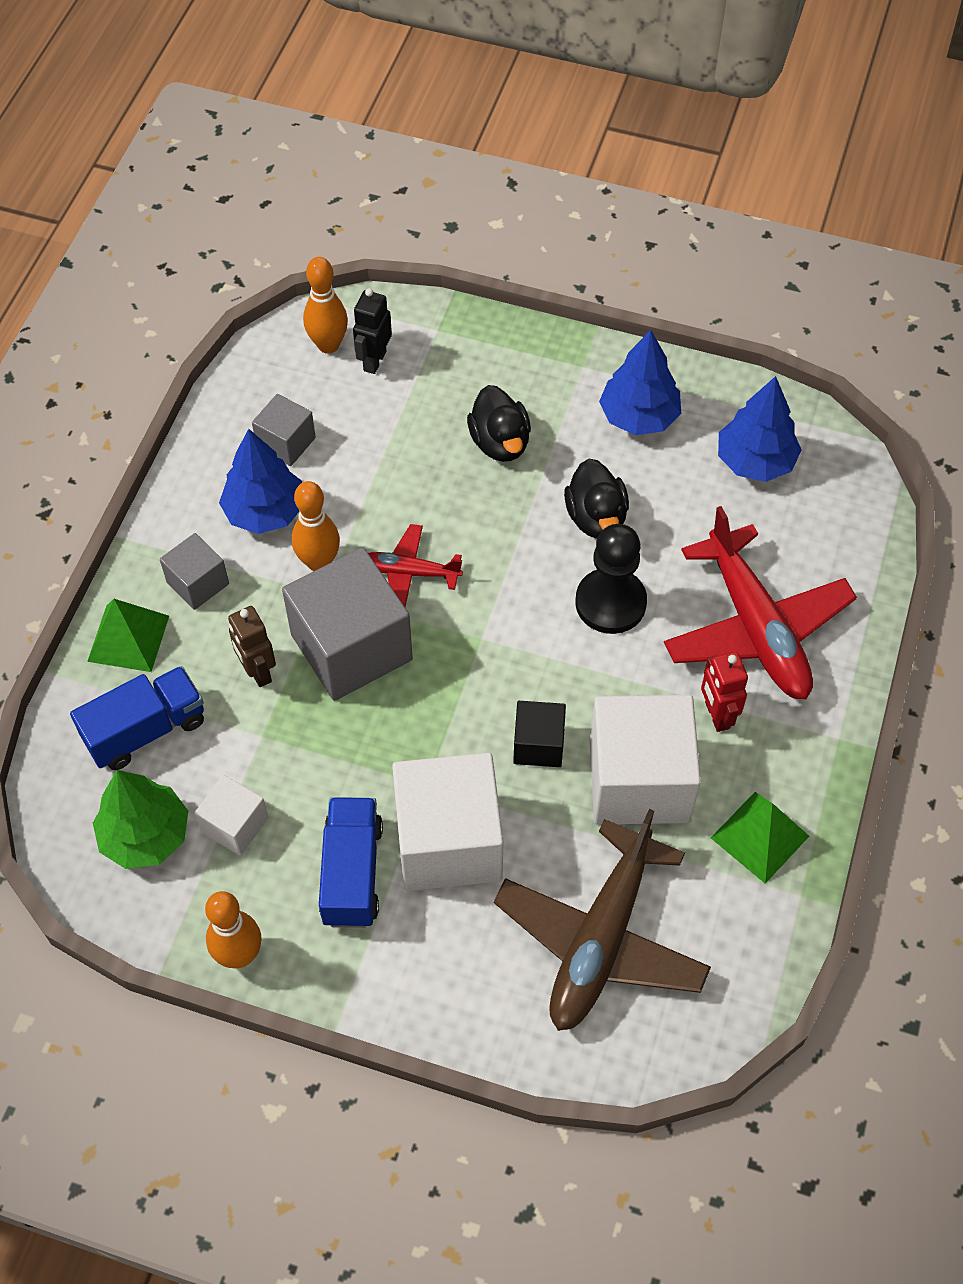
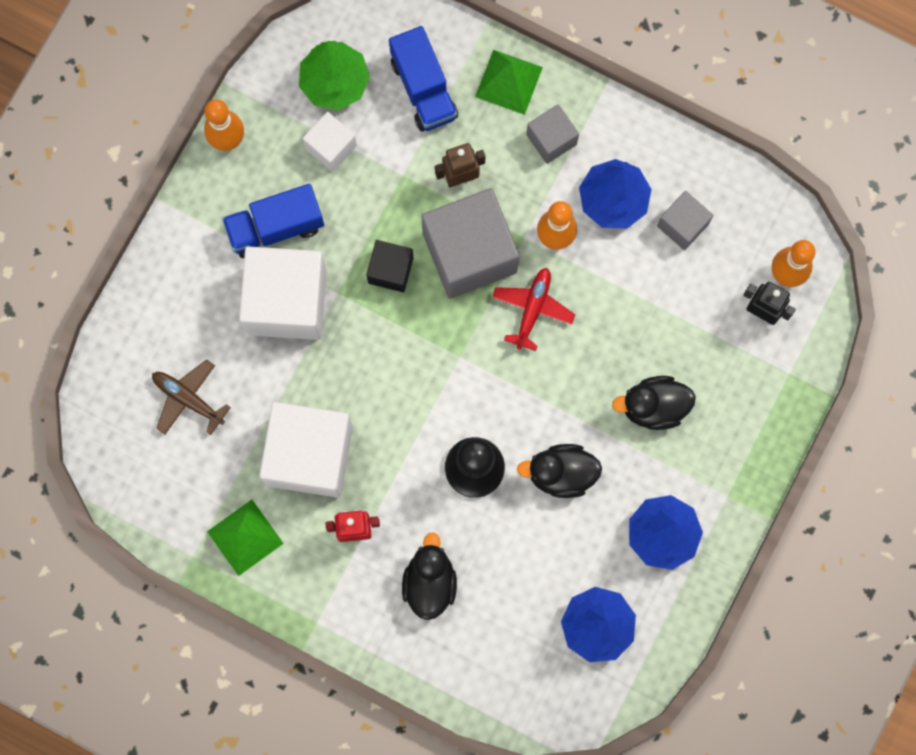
camera: 100 degrees right, 20 degrees up
blue truck [319,797,383,928] -> blue truck turned 150 degrees clockwise [222,184,324,258]
brown plane [494,809,711,1031] -> brown plane [152,359,231,435], size x0.51
black cube [513,701,566,767] -> black cube moved to [366,240,413,292]
red plane [664,506,857,699] -> black duck [402,532,457,620]

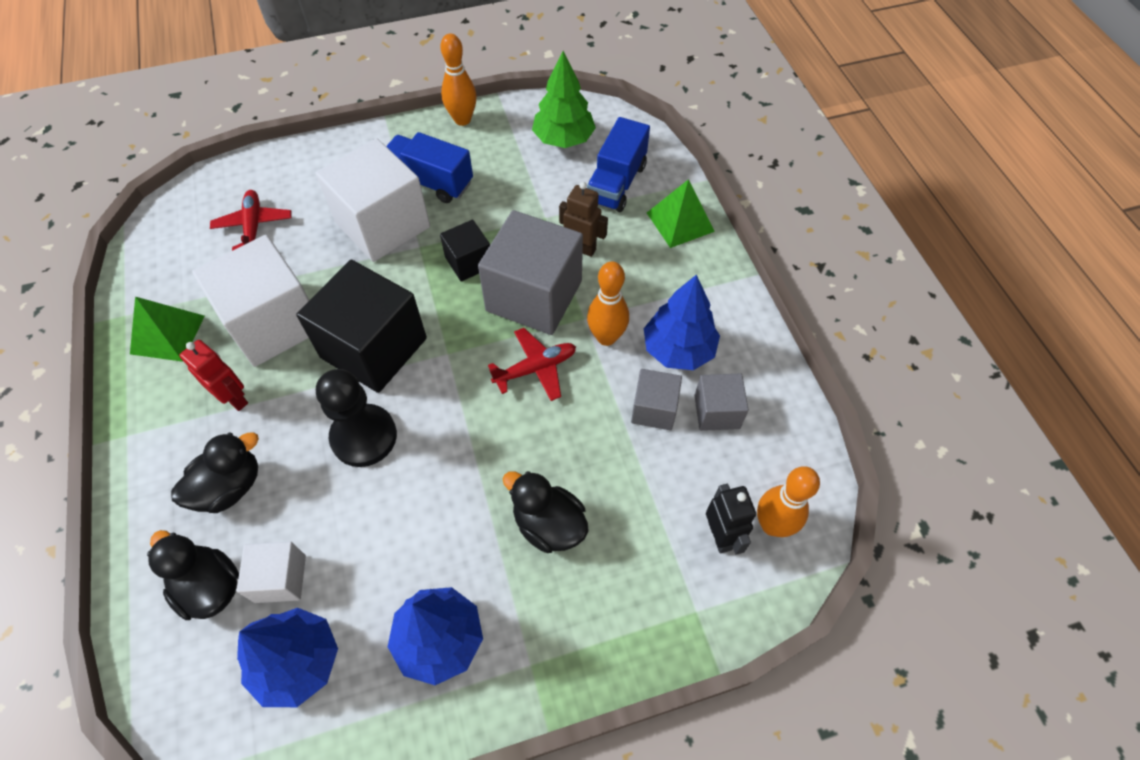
camera: 45 degrees right, 20 degrees down
brown plane [152,359,231,435] -> red plane [210,190,291,251]
white cube [303,112,357,172] -> white cube moved to [237,542,306,603]
black duck [517,444,602,498] -> black duck moved to [147,530,239,620]
grey cube [526,104,579,164] -> grey cube moved to [631,369,682,430]
none -> black cube [296,260,427,393]

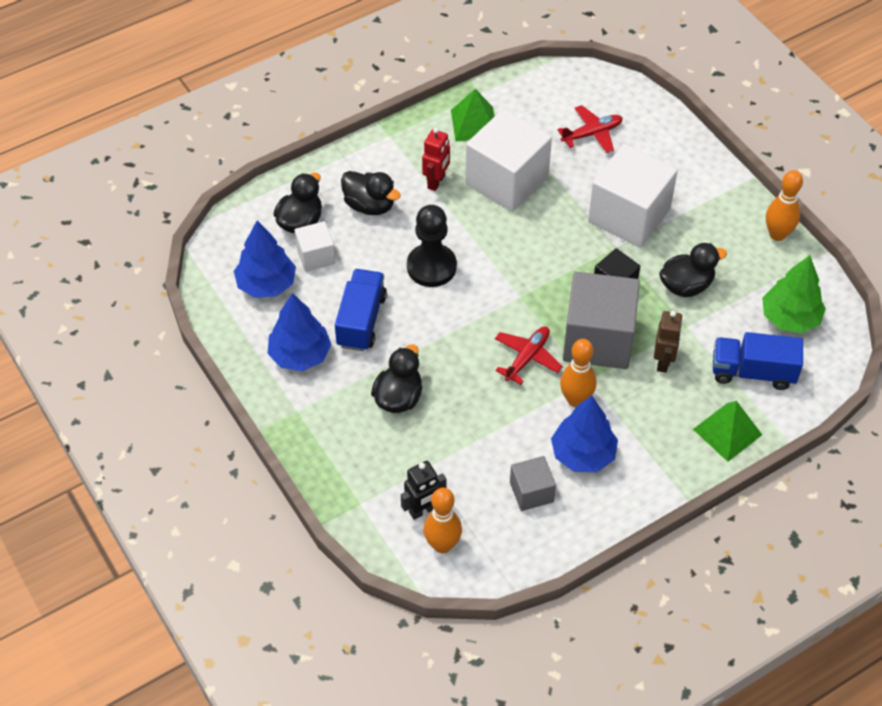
camera: 75 degrees right, 5 degrees down
black cube [296,260,427,393] -> none
blue truck [386,132,473,203] -> blue truck moved to [335,269,387,351]
red plane [488,328,576,401] -> red plane turned 105 degrees counterclockwise [495,327,563,385]
grey cube [631,369,682,430] -> none
none -> black duck [659,243,727,297]

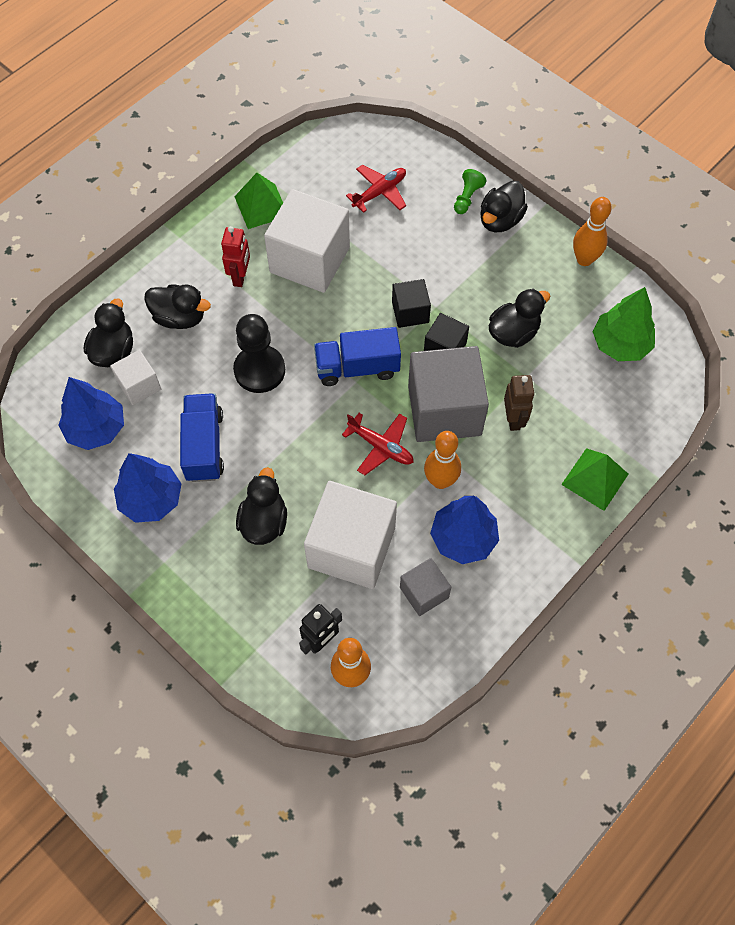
camera: 15 degrees left, 10 degrees up
red plane [495,327,563,385] -> red plane turned 105 degrees clockwise [342,413,414,475]
white cube [588,144,678,248] -> white cube moved to [304,481,397,589]
blue truck [713,332,803,390] -> blue truck moved to [314,327,401,386]
none -> black cube [392,279,431,328]
none -> green pawn [454,169,486,214]
none -> black duck [480,181,528,232]

